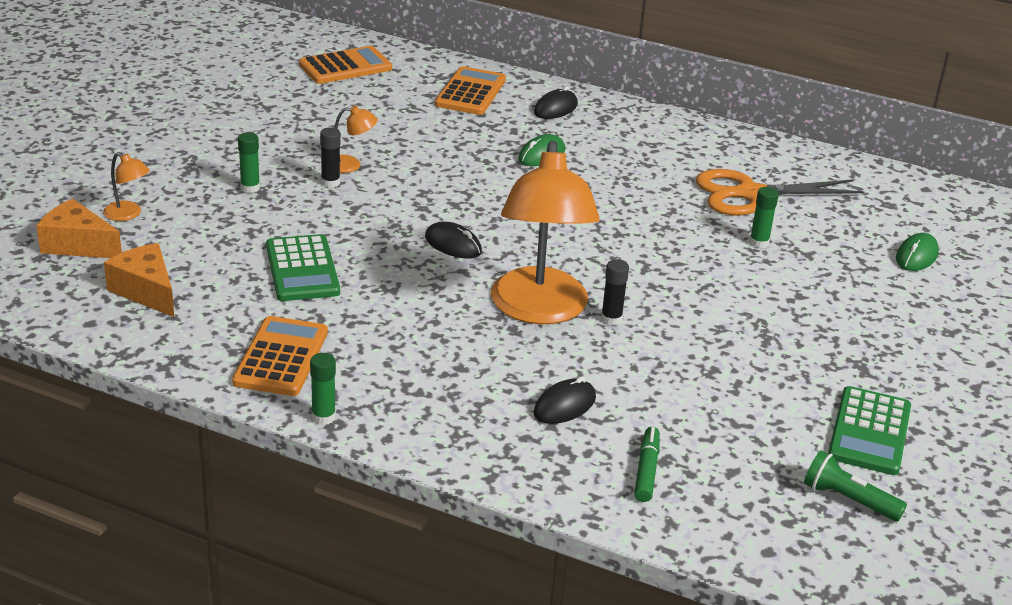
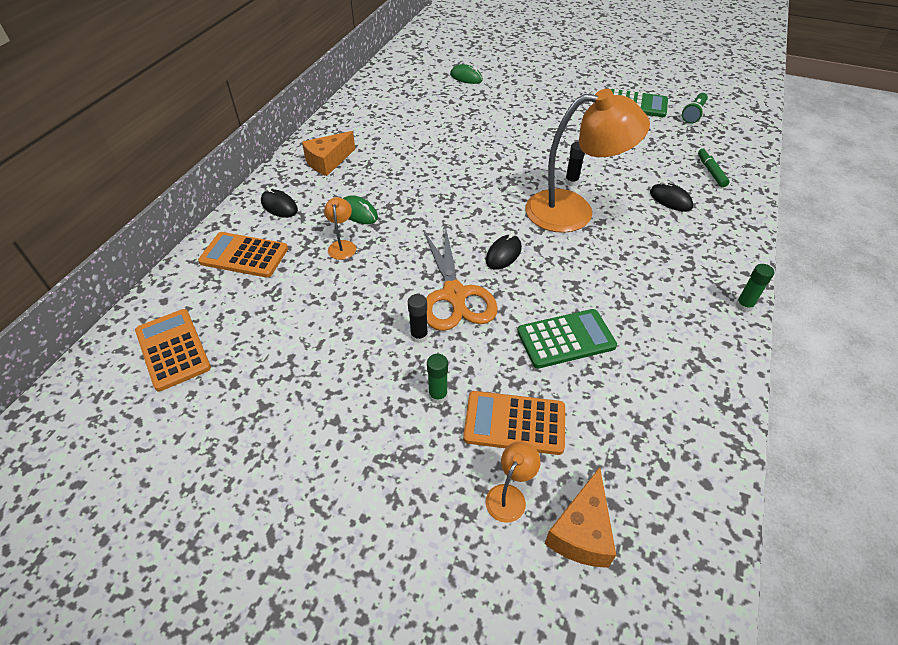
camera: 90 degrees left, 15 degrees up
orange cheese [104,243,174,317] -> orange cheese moved to [302,131,355,176]
orange calculator [232,316,328,396] -> orange calculator moved to [463,391,565,455]
orange lamp [334,106,378,173] -> orange lamp moved to [324,197,356,260]
green marker [634,427,660,502] -> green marker turned 75 degrees clockwise [698,148,730,187]
orange scissors [696,169,864,215] -> orange scissors moved to [423,226,498,331]
green glue stick [749,187,779,248] -> none

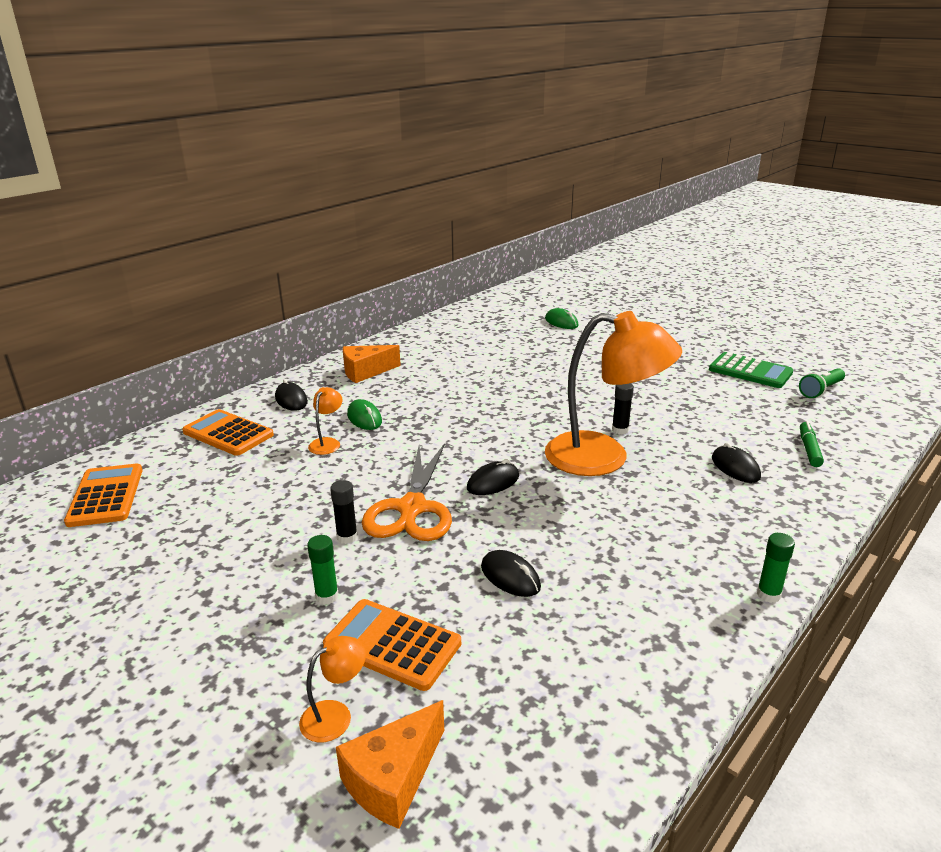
camera: 20 degrees right, 20 degrees down
green calculator [517,309,617,369] -> black mouse [481,550,541,597]

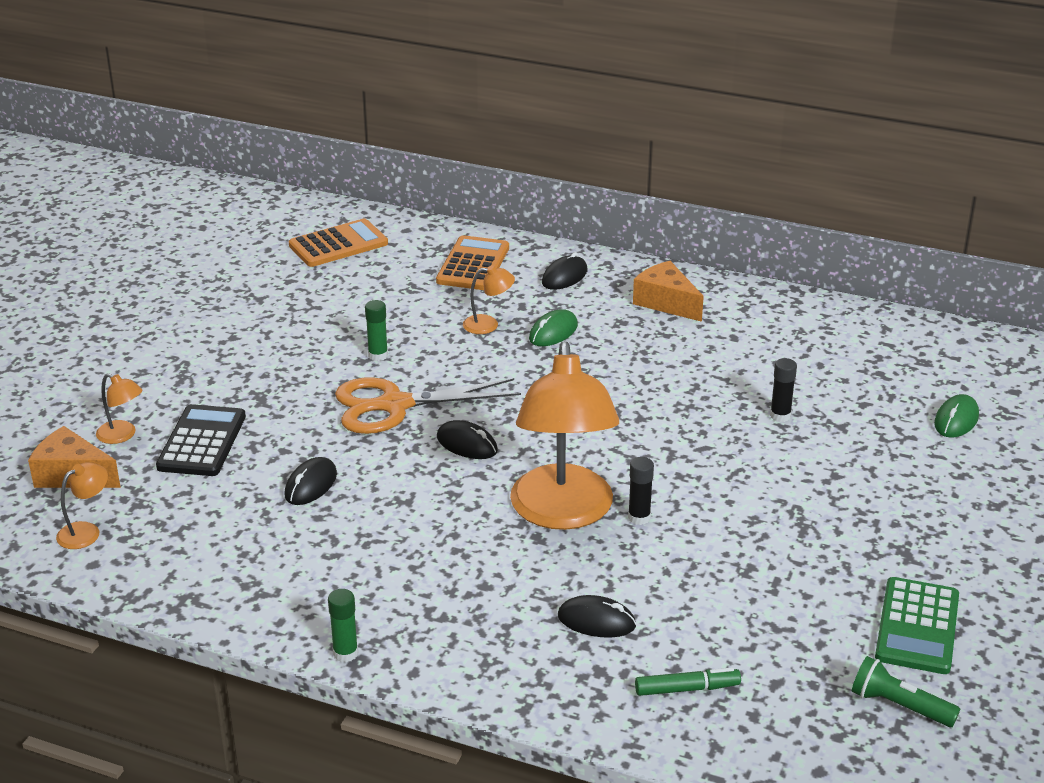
camera: 70 degrees right, 5 degrees up
green glue stick [307,535,339,605] -> green glue stick moved to [365,300,388,361]
orange calculator [323,599,461,691] -> black calculator [156,404,246,476]
black glue stick [330,480,358,544] -> black glue stick moved to [770,358,797,422]
black mouse [712,443,761,483] -> black mouse turned 60 degrees clockwise [558,595,636,638]
none -> orange lamp [56,462,108,549]

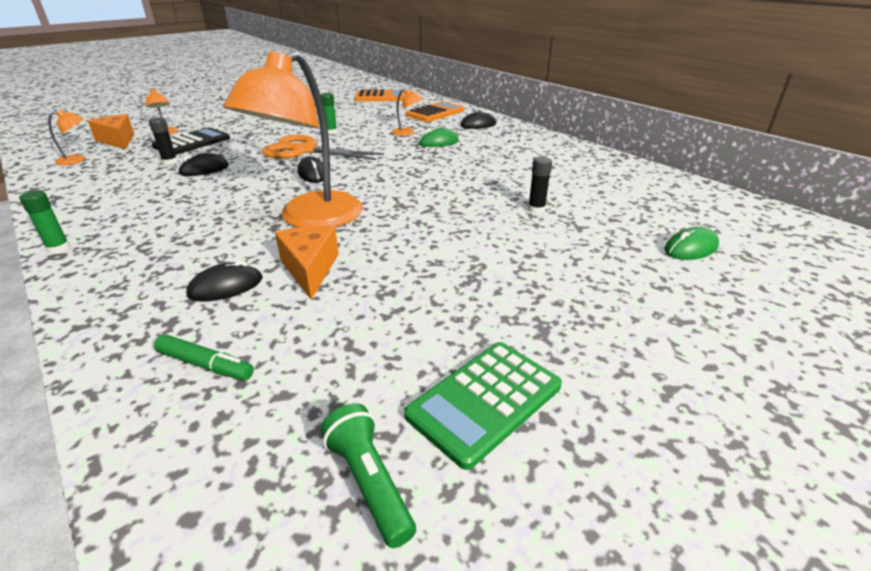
camera: 30 degrees right, 0 degrees up
black mouse [558,595,636,638] -> black mouse turned 75 degrees counterclockwise [186,260,262,302]
black glue stick [628,457,654,525] -> black glue stick moved to [149,117,178,165]
orange cheese [633,261,704,322] -> orange cheese moved to [275,225,339,300]

